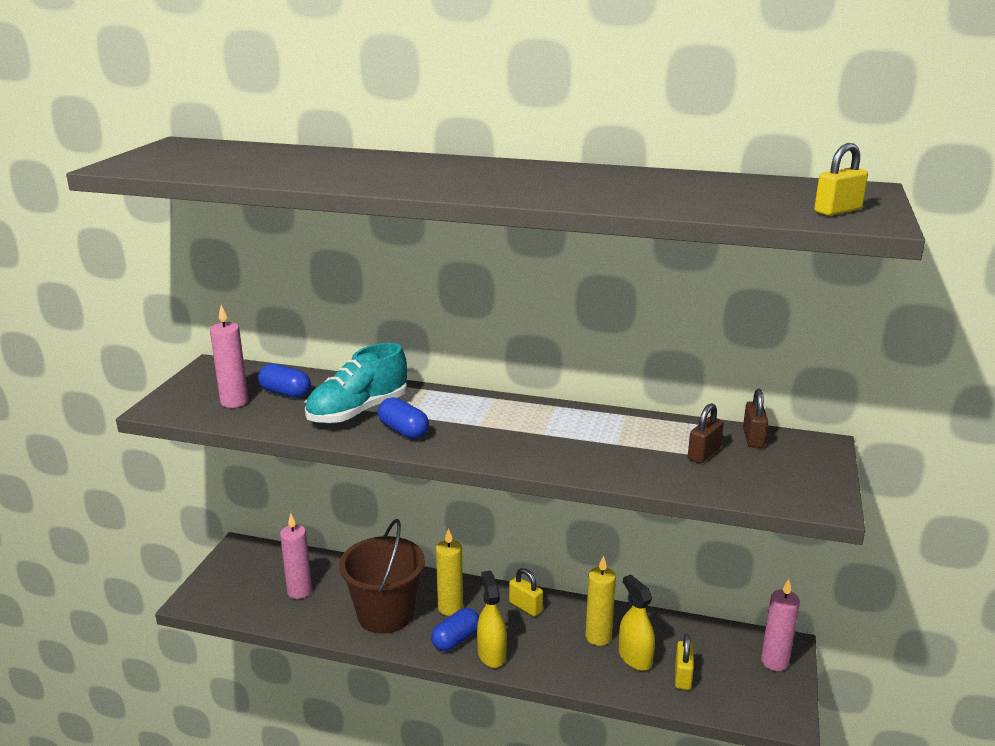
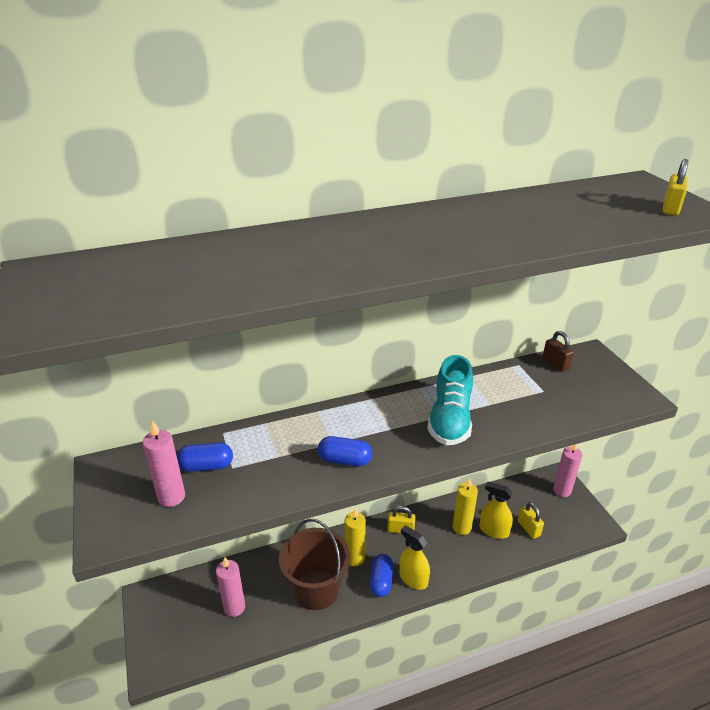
camera: 35 degrees left, 10 degrees up
turquoise shoe [305,343,407,424] -> turquoise shoe moved to [427,355,473,445]
brown padlock [688,403,724,463] -> none

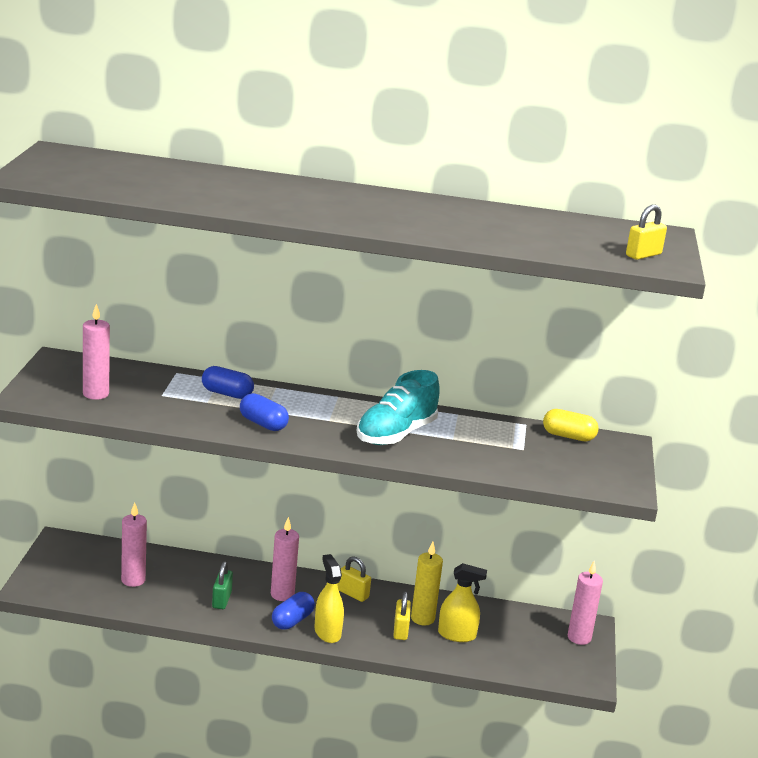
camera: 25 degrees right, 10 degrees down
blue capsule [177,443,233,472] -> blue capsule moved to [202,366,254,399]
brown bucket [279,519,350,610] -> green padlock [212,561,233,609]
yellow candle [345,508,366,566] -> pink candle [271,517,299,601]
yellow spray bottle [480,481,513,539] -> yellow spray bottle turned 135 degrees clockwise [438,563,487,642]
yellow padlock [518,502,544,539] -> yellow padlock moved to [394,591,411,640]
brown padlock [543,331,574,372] -> yellow capsule [543,409,599,442]

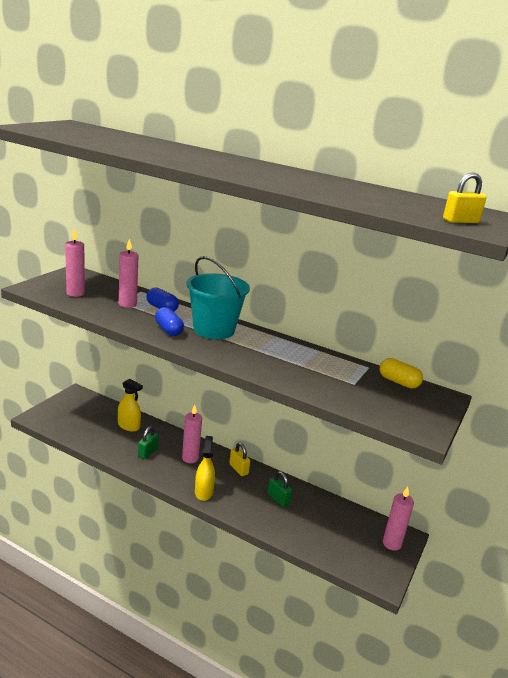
camera: 20 degrees right, 0 degrees up
pink candle [121,503,147,587] -> pink candle moved to [119,239,138,308]
blue capsule [272,592,315,630] -> none
turquoise shoe [357,370,440,445] -> none
yellow padlock [394,591,411,640] -> none
yellow candle [411,542,443,626] -> green padlock [267,471,292,507]
yellow spray bottle [438,563,487,642] -> yellow spray bottle moved to [118,379,143,432]
none -> turquoise bucket [187,256,250,339]

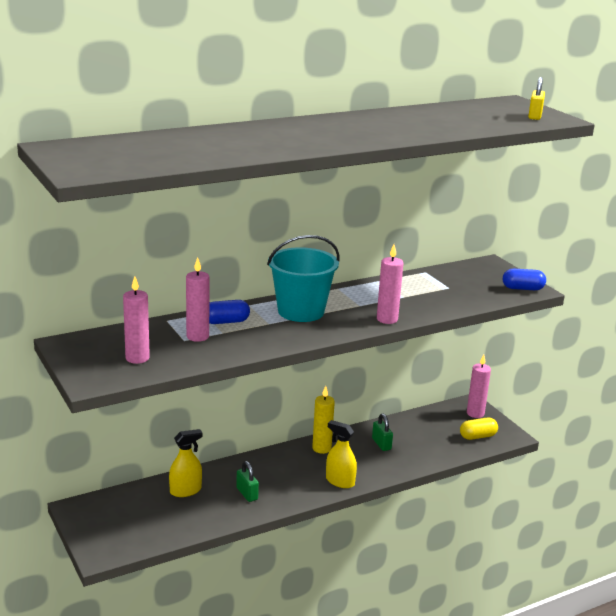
camera: 55 degrees left, 0 degrees up
blue capsule [155,307,184,336] -> blue capsule moved to [503,269,546,290]
pink candle [182,405,202,463] -> pink candle moved to [377,245,403,324]
yellow padlock [229,443,250,476] -> yellow candle [312,386,335,454]
green padlock [267,471,292,507] -> green padlock turned 75 degrees clockwise [372,414,393,451]
yellow capsule [380,358,423,389] -> yellow capsule moved to [460,418,498,440]

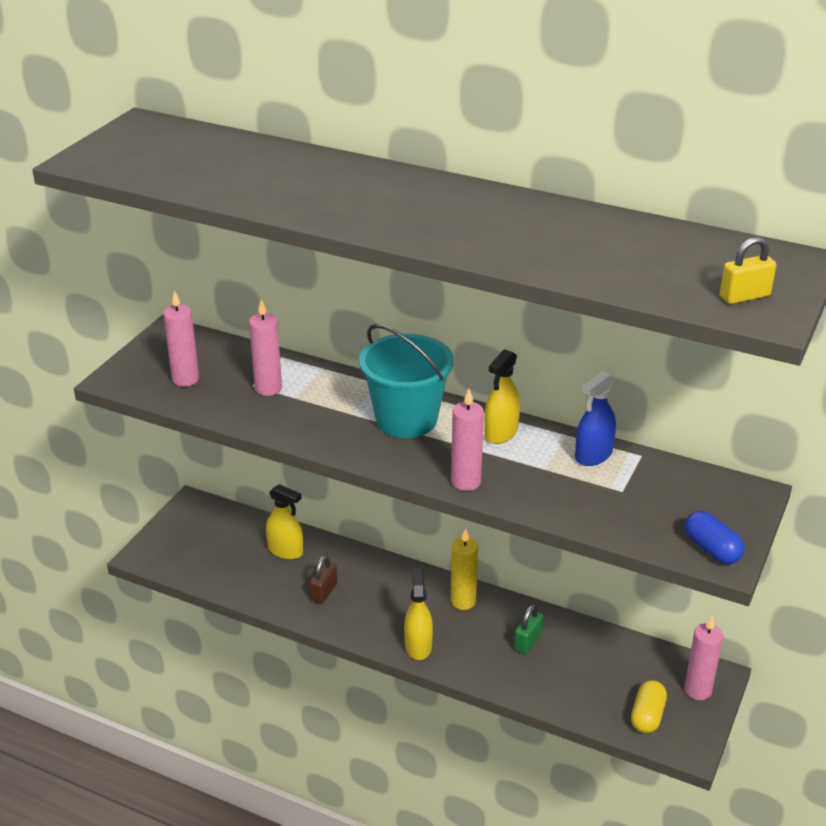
camera: 55 degrees right, 10 degrees up
blue capsule [209,300,250,324] -> none
green padlock [236,461,259,502] -> brown padlock [309,555,337,604]
yellow capsule [460,418,498,440] -> yellow capsule turned 75 degrees clockwise [631,680,667,733]
none -> yellow spray bottle [484,349,520,444]
none -> blue spray bottle [575,371,616,466]

